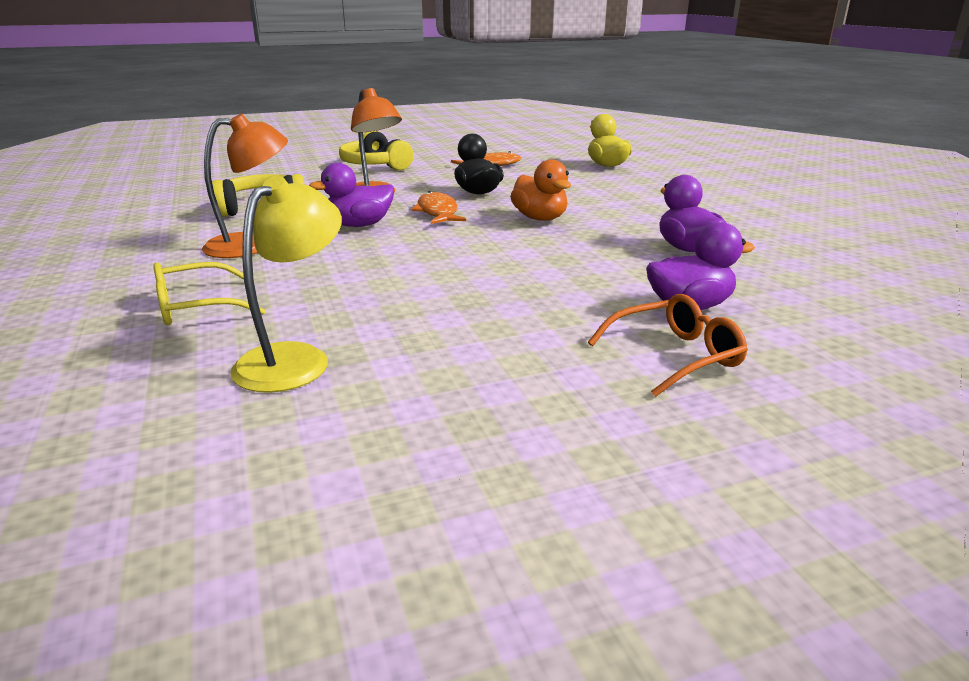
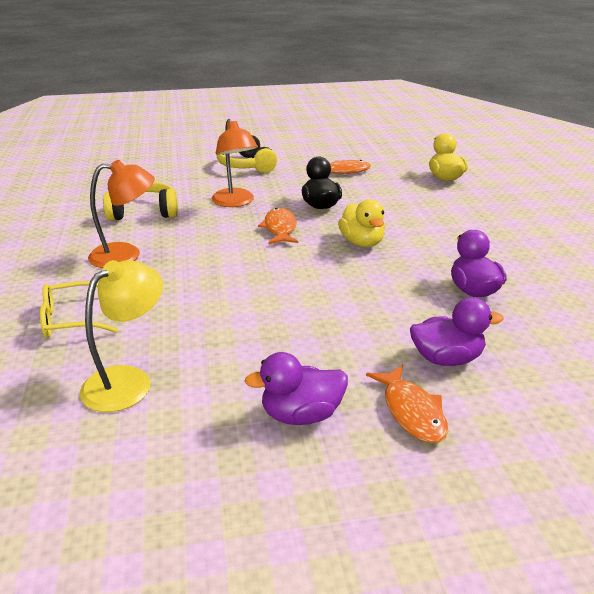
camera: 10 degrees right, 5 degrees up
purple duck [309,163,394,227] -> purple duck moved to [244,352,348,425]
orange duck [510,159,571,221] -> yellow duck [338,199,385,247]
orange glasses [588,294,748,397] -> orange fish [366,365,448,443]

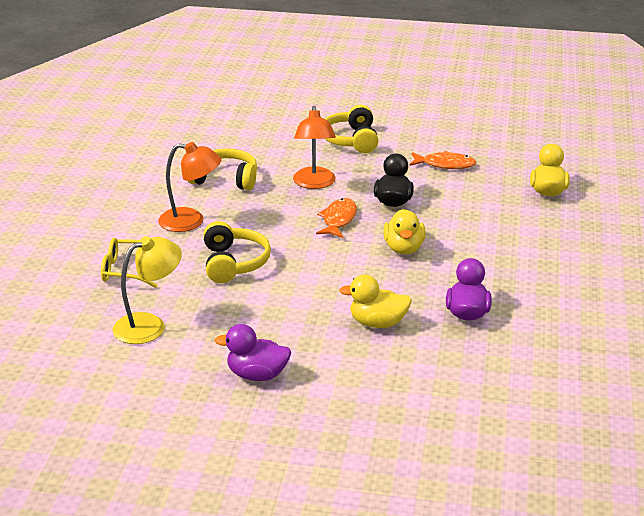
camera: 20 degrees right, 0 degrees up
orange fish [366,365,448,443] -> none
purple duck [410,297,504,366] -> none
none -> yellow headphones [203,221,271,283]
none -> yellow duck [339,274,412,328]

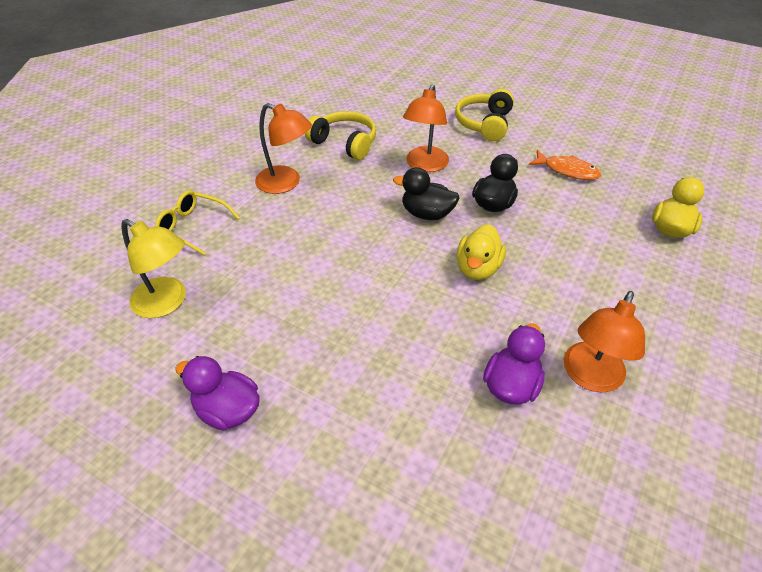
camera: 20 degrees right, 15 degrees up
yellow lamp [113,236,182,344] -> yellow lamp turned 45 degrees clockwise [121,219,186,318]
yellow headphones [203,221,271,283] -> none
orange fish [316,198,357,238] -> black duck [393,167,460,220]
yellow duck [339,274,412,328] -> none
none -> orange lamp [564,291,645,393]

